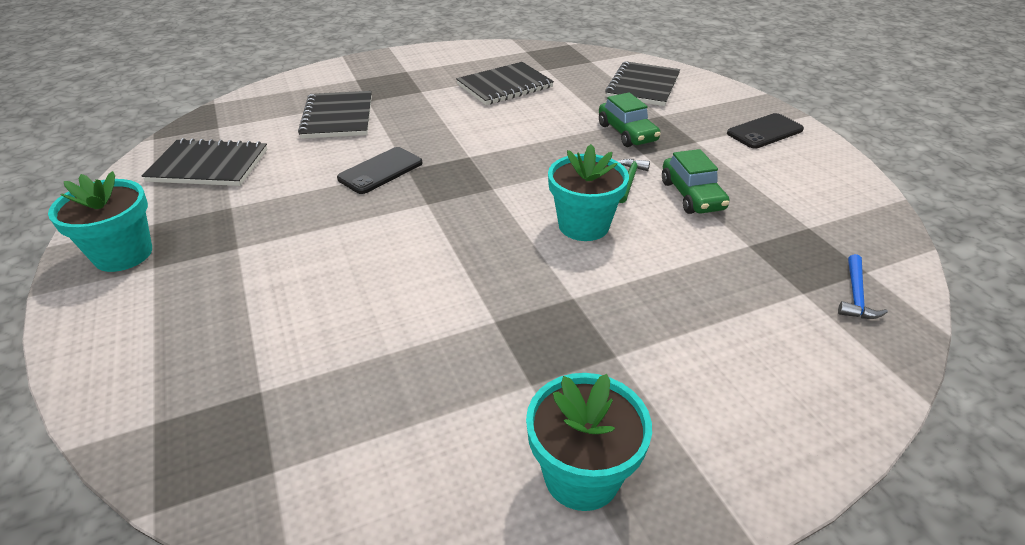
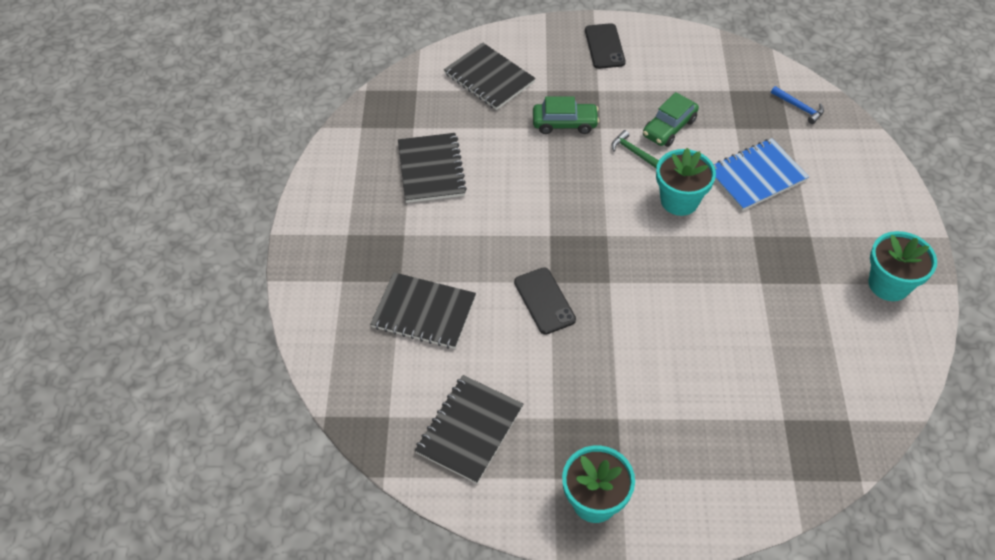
camera: 65 degrees left, 15 degrees up
green car [662,149,730,214] -> green car turned 120 degrees clockwise [643,92,699,147]
none -> blue notebook [713,138,809,211]

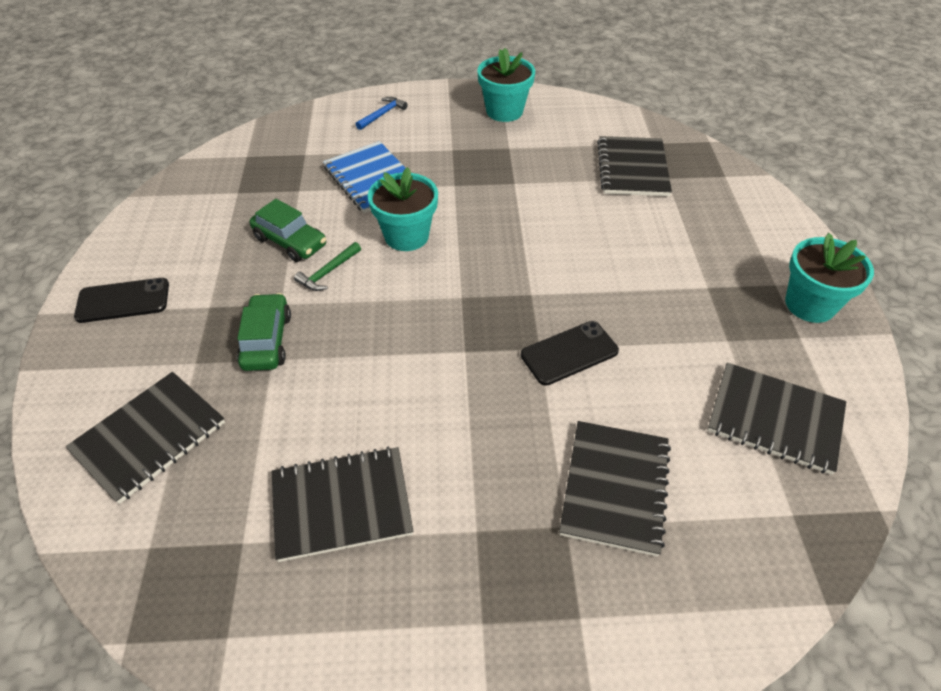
camera: 95 degrees left, 5 degrees down
blue hammer [771,86,824,124] -> blue hammer moved to [356,97,408,130]
none -> black notebook [597,136,672,196]

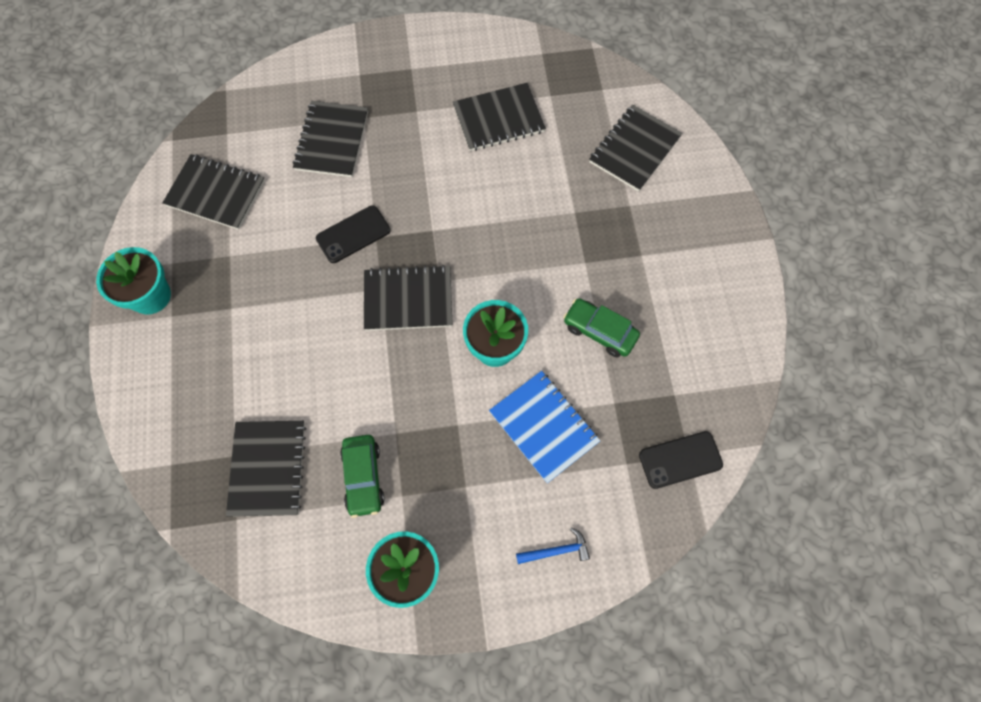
camera: 175 degrees right, 20 degrees up
black phone [74,278,169,323] -> black phone moved to [639,431,723,489]
green car [237,293,291,371] -> green car moved to [340,435,385,518]
green hammer [294,242,361,291] -> none
blue hammer [356,97,408,130] -> blue hammer turned 135 degrees counterclockwise [516,527,590,564]
none -> black notebook [364,265,452,331]

